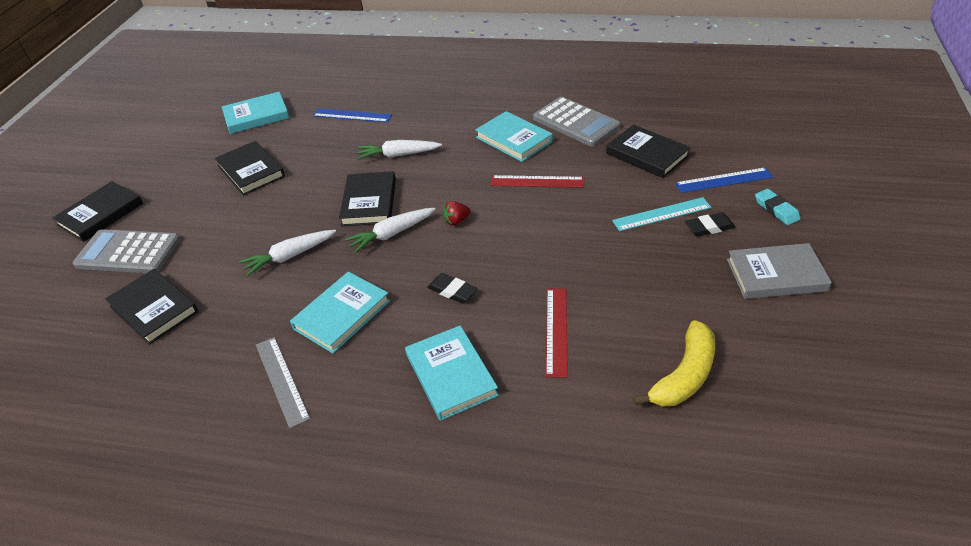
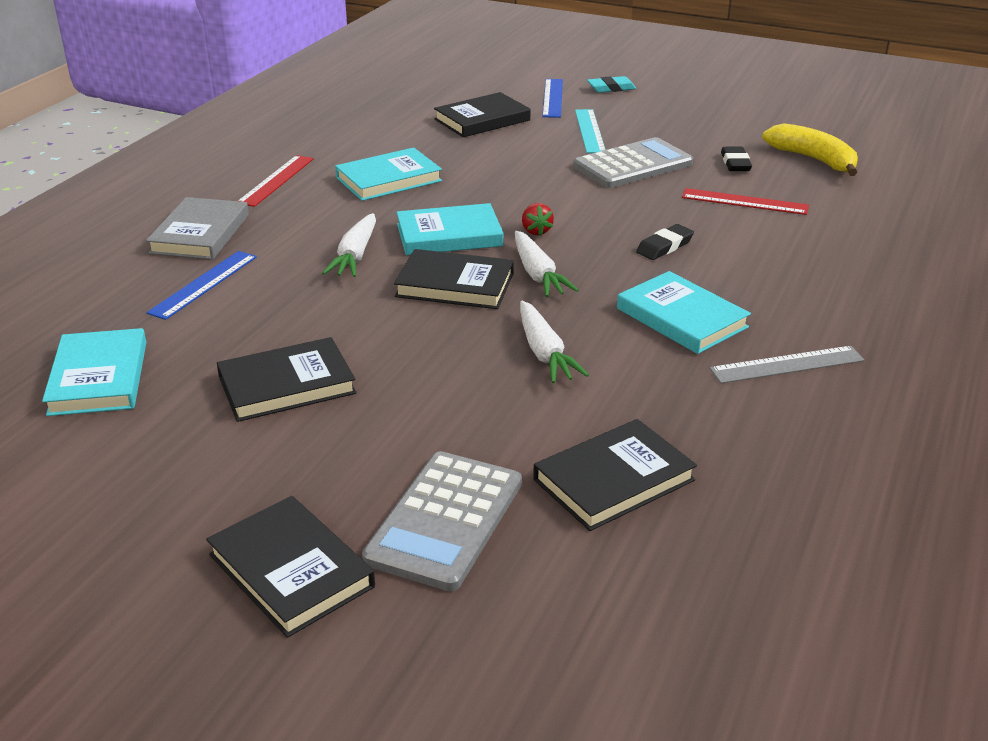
camera: 80 degrees left, 10 degrees down
turquoise book [405,325,499,421] -> turquoise book moved to [396,203,503,255]
red ruler [490,175,584,188] -> red ruler moved to [238,155,314,207]
grey calculator [533,97,620,146] -> grey calculator moved to [573,137,693,188]
black eraser [685,212,735,236] -> black eraser moved to [721,147,752,171]
grey book [727,243,832,299] -> grey book moved to [146,197,249,260]

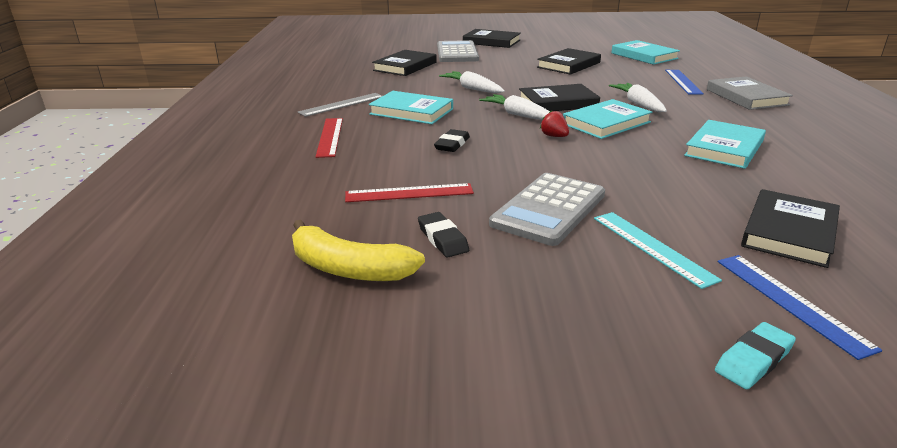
camera: 155 degrees right, 5 degrees down
red ruler [238,155,314,207] -> red ruler moved to [315,118,343,158]

